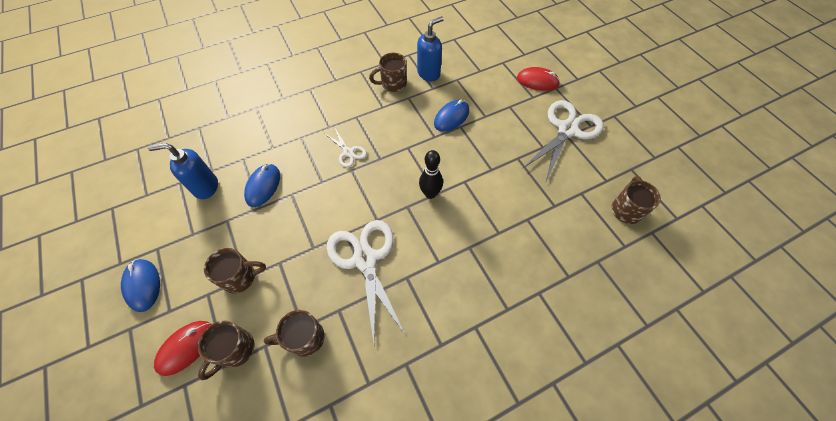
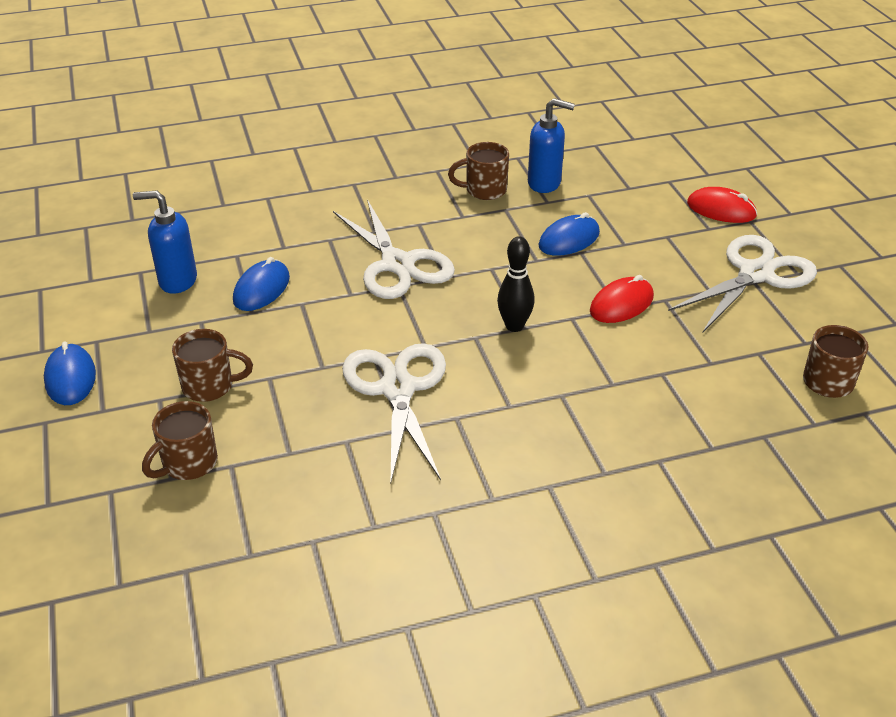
camera: 10 degrees right, 20 degrees down
red mouse [154,321,211,376] -> red mouse moved to [590,275,654,323]
brown mug [264,310,324,357] -> none
white scissors [324,129,367,167] -> white scissors [333,199,455,299], size x2.04
blue soap dispenser [417,16,444,81] -> blue soap dispenser turned 45 degrees clockwise [528,98,575,193]

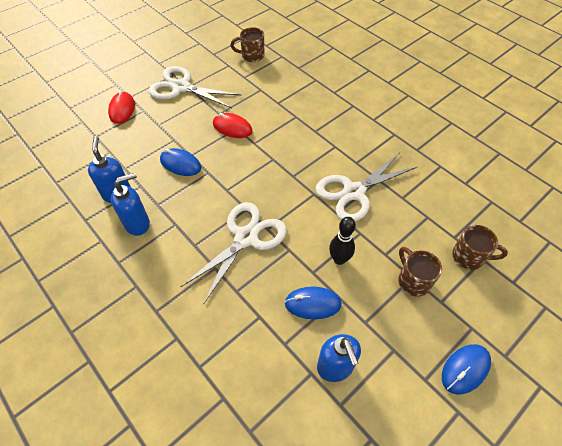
camera: 115 degrees left, 15 degrees up
brown mug [448,142,509,200] -> blue soap dispenser [111,173,150,236]
black bowling pin [497,236,535,332] -> black bowling pin moved to [329,217,356,265]

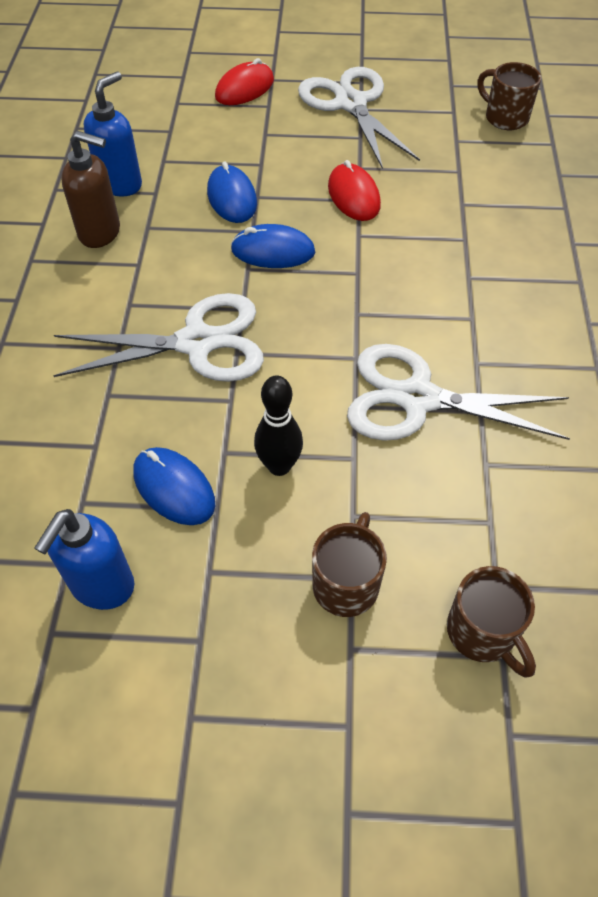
camera: 45 degrees right, 0 degrees up
blue soap dispenser [111,173,150,236] -> brown soap dispenser [61,131,120,248]
blue mouse [442,344,491,395] -> blue mouse moved to [231,224,315,268]

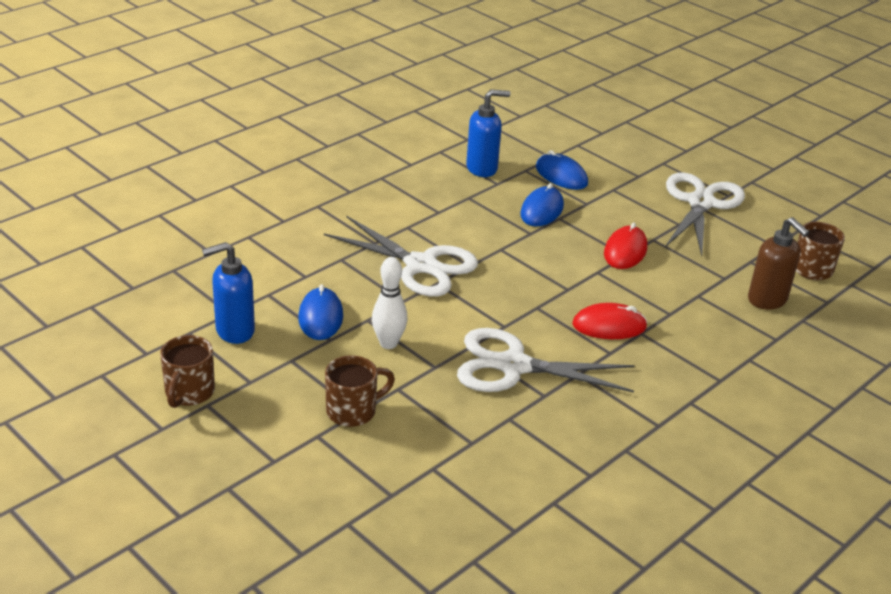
camera: 40 degrees right, 20 degrees down
brown soap dispenser [61,131,120,248] -> brown soap dispenser moved to [748,217,810,309]
red mouse [215,58,274,105] -> red mouse moved to [572,303,647,339]
blue mouse [231,224,315,268] -> blue mouse moved to [536,150,588,190]
black bowling pin [254,375,303,476] -> white bowling pin [372,257,408,349]
white scissors [347,344,570,441] -> white scissors turned 45 degrees counterclockwise [457,328,635,392]
brown mug [447,566,536,678] -> brown mug moved to [160,335,215,408]

